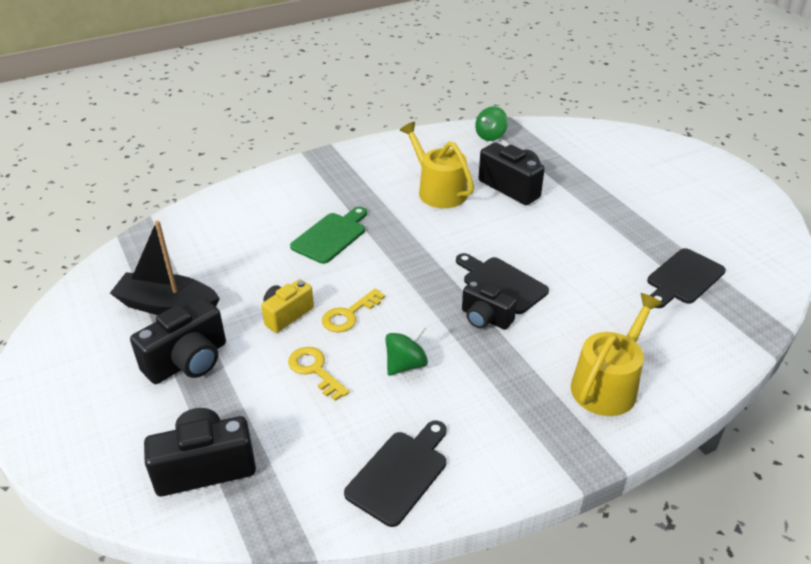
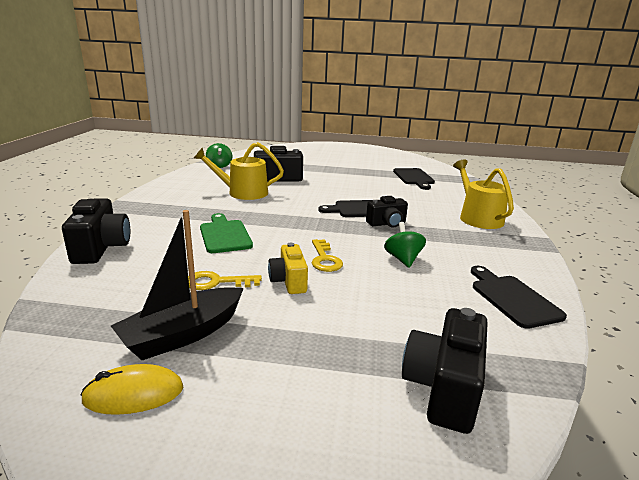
camera: 55 degrees left, 15 degrees down
black camera [130,297,226,384] -> black camera moved to [62,198,130,264]
yellow key [288,347,350,401] -> yellow key moved to [188,271,262,290]
none -> yellow mouse [81,364,183,415]

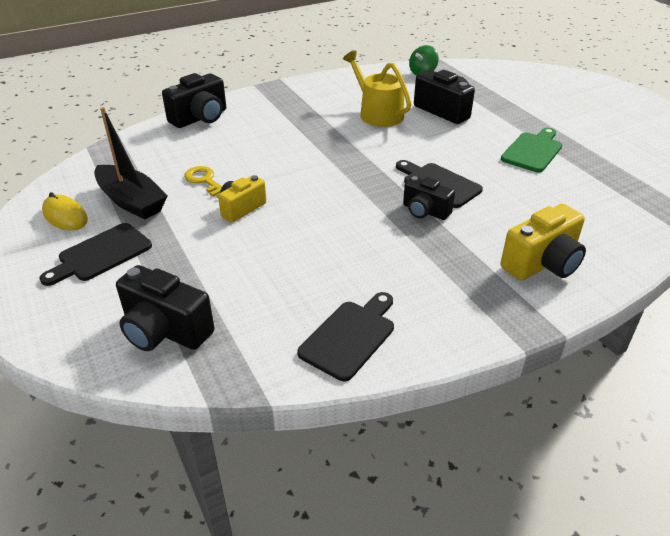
camera: 55 degrees right, 15 degrees up
black boat [111,210,244,360] -> black boat turned 150 degrees counterclockwise [94,107,168,219]
green cutting board [200,213,253,253] -> green cutting board moved to [501,128,562,172]
yellow key [312,239,343,272] -> none
green spinning top [384,222,426,268] -> none
black cutting board [393,168,435,190] -> black cutting board moved to [39,223,152,286]
black camera [402,308,488,434] -> black camera turned 135 degrees counterclockwise [116,265,215,351]
yellow watering can [453,160,514,229] -> yellow camera [500,204,586,280]

